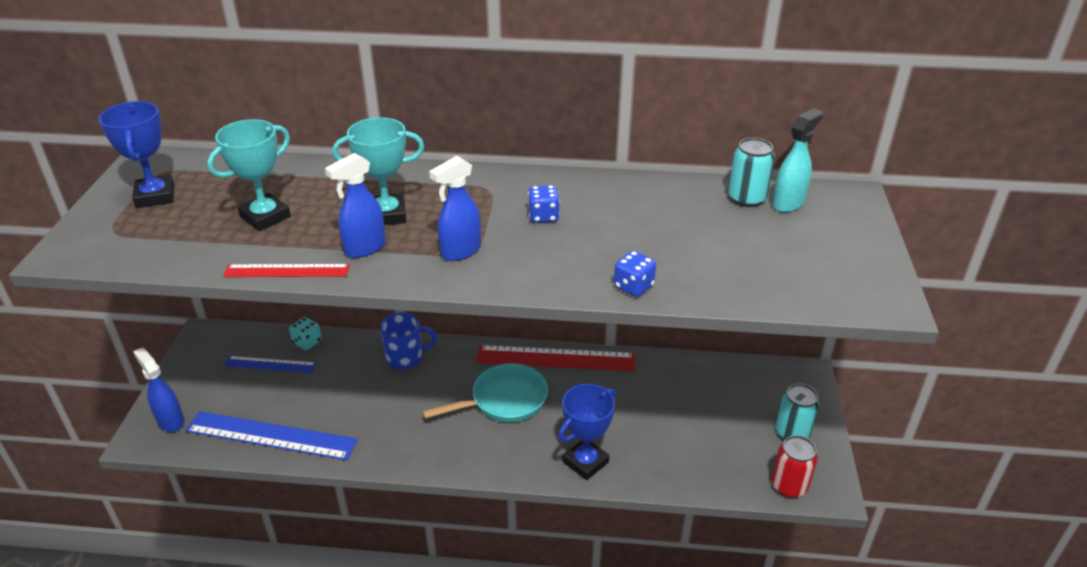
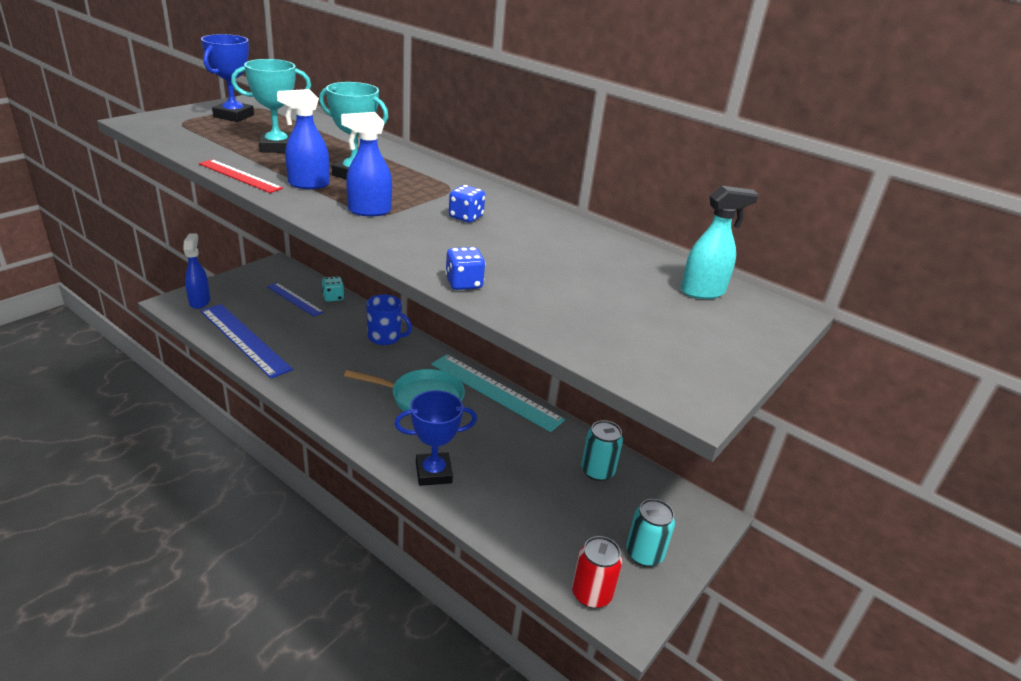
camera: 30 degrees right, 5 degrees down
red ruler [476,345,636,371] -> turquoise ruler [431,354,565,432]
turquoise can [728,138,775,207] -> turquoise can moved to [581,420,623,481]

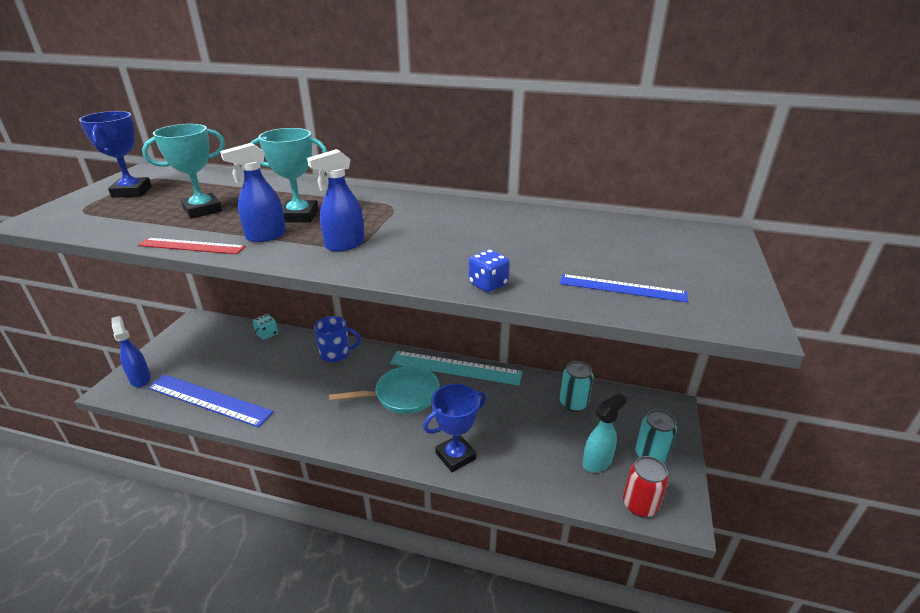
camera: 20 degrees left, 0 degrees up
blue ruler [267,283,324,316] -> blue ruler moved to [560,274,688,302]
blue dice [449,185,485,223] -> none
turquoise spray bottle [681,186,759,299] -> turquoise spray bottle moved to [582,393,627,473]

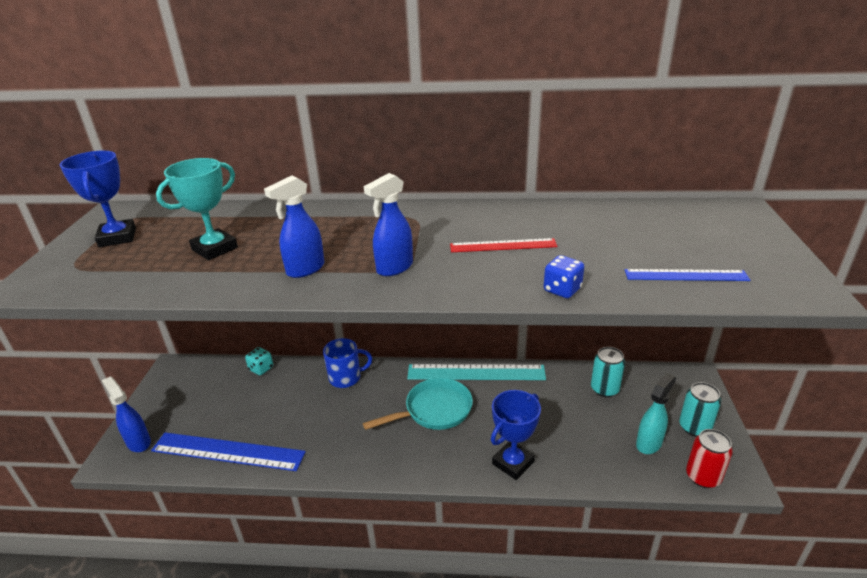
camera: 10 degrees left, 0 degrees up
red ruler [138,238,245,254] -> red ruler moved to [450,238,558,252]
turquoise trophy [251,128,327,223] -> none

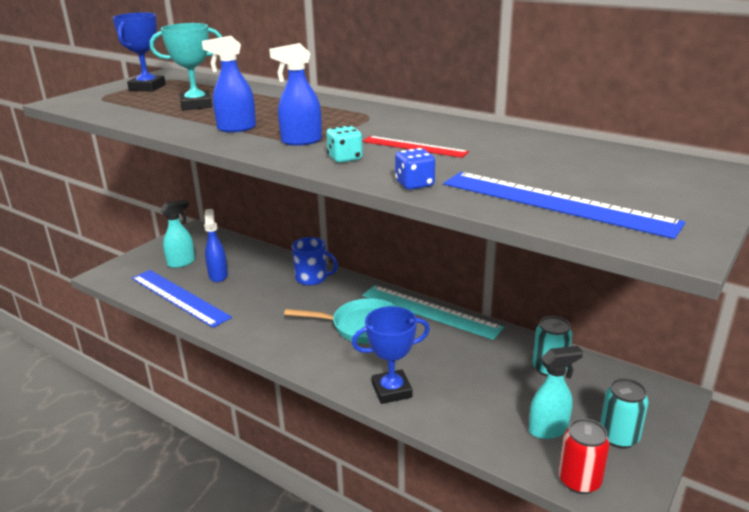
camera: 30 degrees right, 5 degrees down
blue spray bottle [102,376,151,452] -> blue spray bottle moved to [204,209,228,282]
turquoise dice [245,347,273,375] -> turquoise dice moved to [326,125,363,163]
blue ruler [625,269,750,281] -> blue ruler [444,172,686,239], size x1.75
none -> turquoise spray bottle [160,200,195,268]

